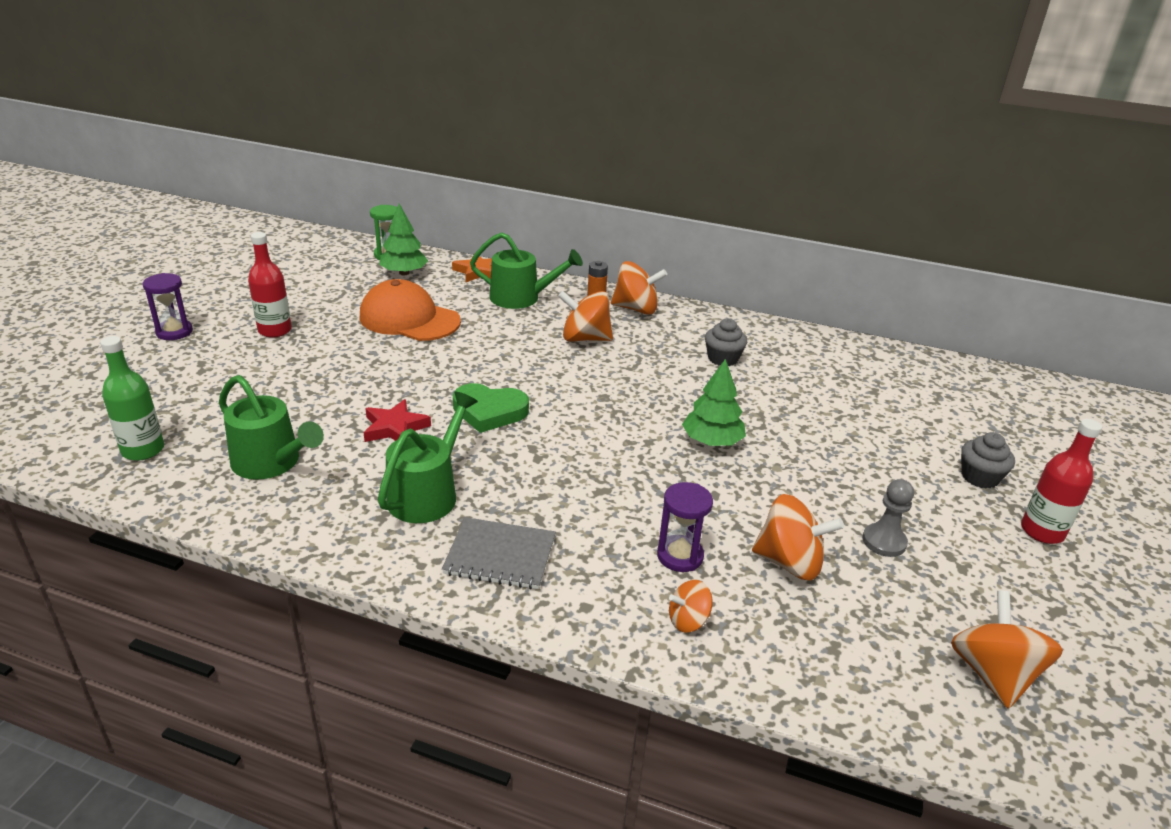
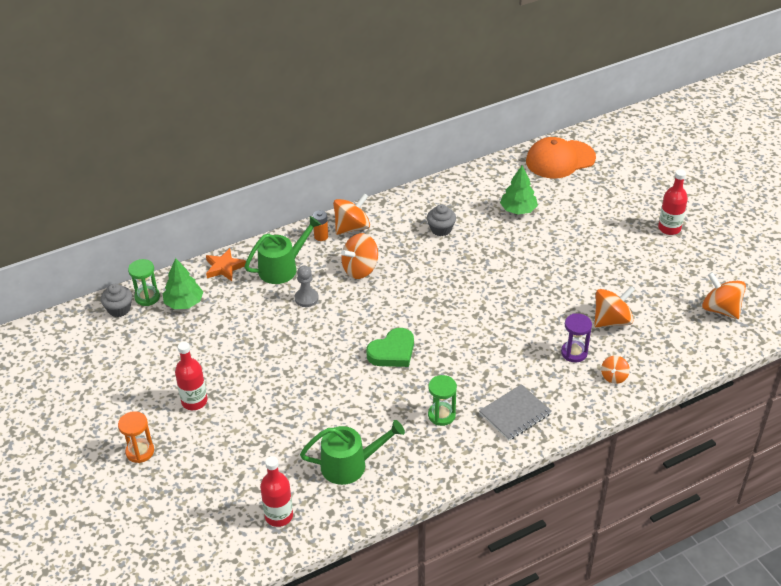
camera: 45 degrees left, 10 degrees up
green bottle [100,336,164,461] -> red bottle [260,456,293,527]
purple hourglass [143,273,193,340] -> orange hourglass [118,411,154,463]
orange cap [359,279,461,341] -> orange cap moved to [526,137,596,178]
red star [364,399,431,442] -> none
green watering can [378,392,478,523] -> green hourglass [428,375,457,426]
green tree [682,359,746,446] -> green tree moved to [500,166,538,215]
grey pawn [862,479,914,557] -> grey pawn moved to [295,266,319,307]
grey cupcake [961,432,1015,488] -> grey cupcake moved to [101,284,132,317]

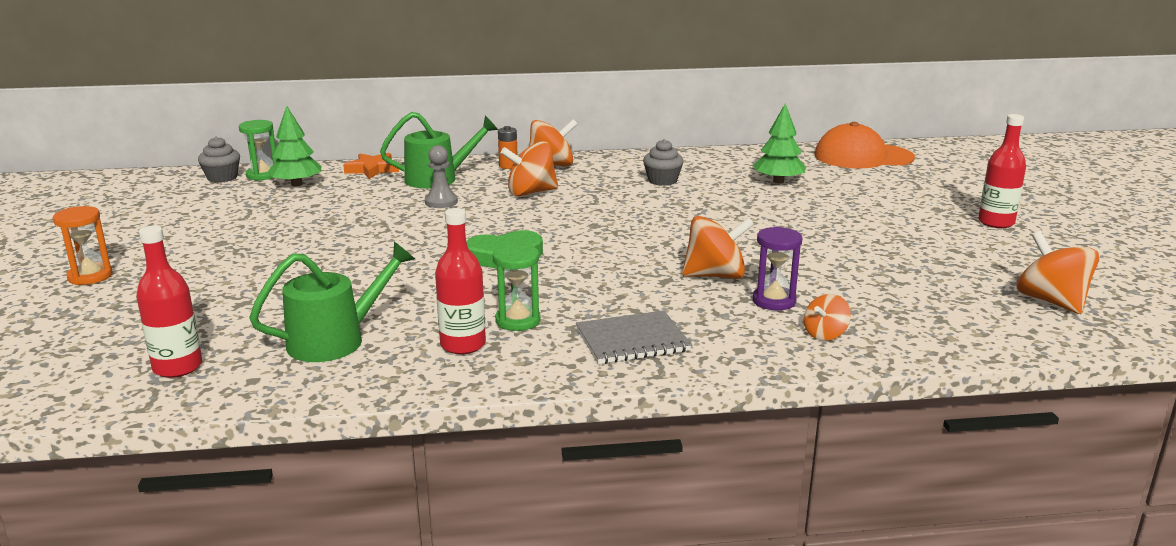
camera: 20 degrees right, 20 degrees down
red bottle [175,342,207,410] -> red bottle moved to [435,208,486,354]
green watering can [300,420,405,485] -> green watering can turned 45 degrees counterclockwise [249,242,415,362]
orange spinning top [594,286,635,328] -> orange spinning top moved to [682,216,754,279]

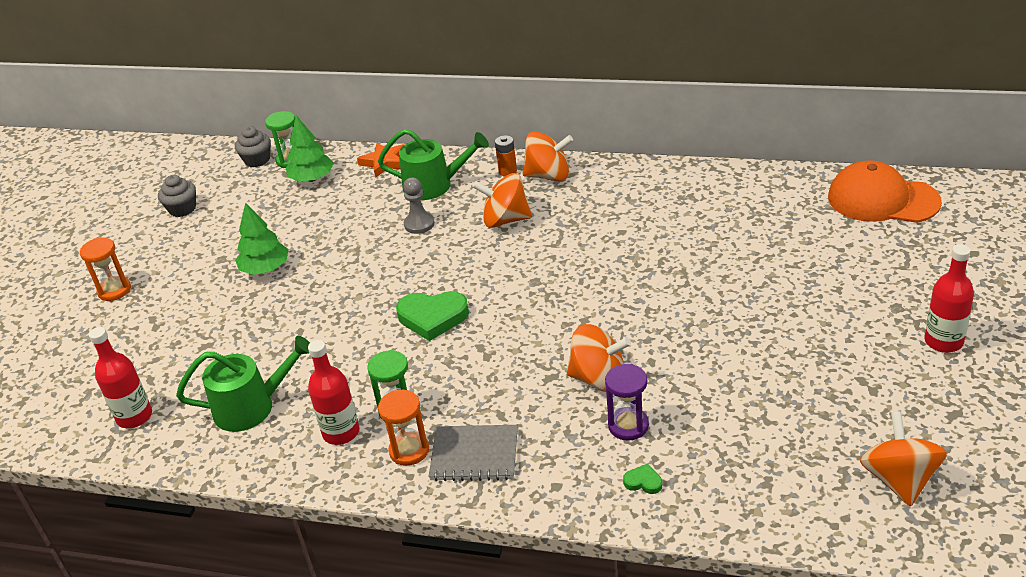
camera: 25 degrees right, 15 degrees up
grey cupcake [643,139,684,186] -> grey cupcake moved to [158,175,196,217]
green tree [753,104,806,184] -> green tree moved to [235,203,289,275]
orange spinning top [804,294,851,341] -> green heart [623,463,662,494]
none -> orange hourglass [378,390,429,466]

